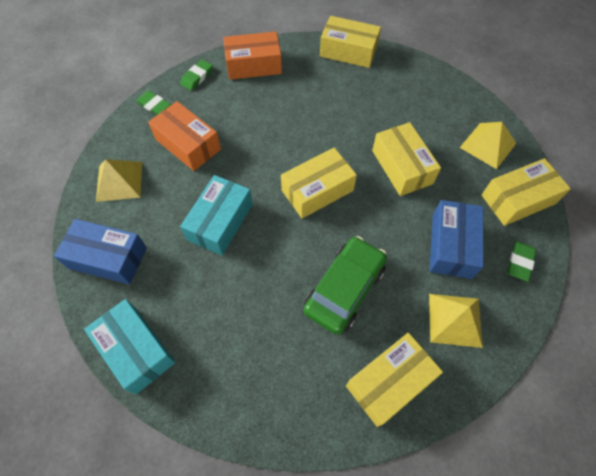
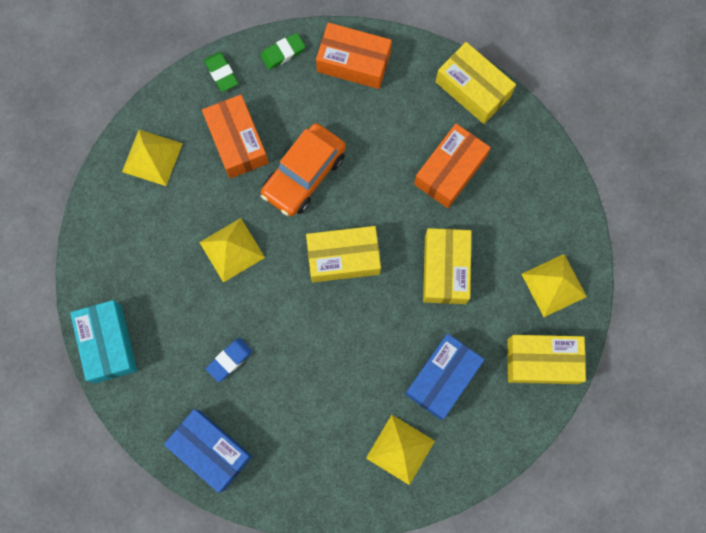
camera: 25 degrees right, 15 degrees up
blue box [54,219,147,285] -> blue box moved to [164,409,252,493]
turquoise box [180,175,253,255] -> yellow pyramid [199,218,265,283]
green car [304,236,387,334] -> none
yellow box [346,333,443,427] -> none
green eraser [508,241,536,282] -> none
none -> blue eraser [206,338,253,382]
none -> orange car [261,123,346,216]
none -> orange box [414,124,491,208]

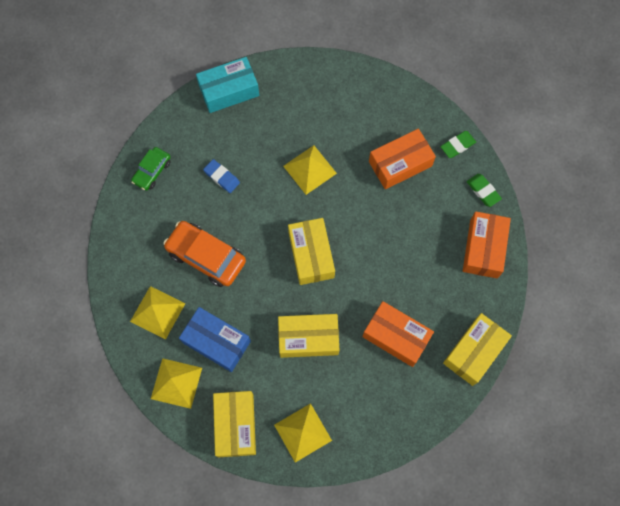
camera: 85 degrees right, 5 degrees down
yellow pyramid [122,130,183,186] -> yellow pyramid moved to [151,358,202,409]
blue box [164,409,252,493] -> green car [131,147,171,191]
orange car [261,123,346,216] -> orange car moved to [163,221,246,287]

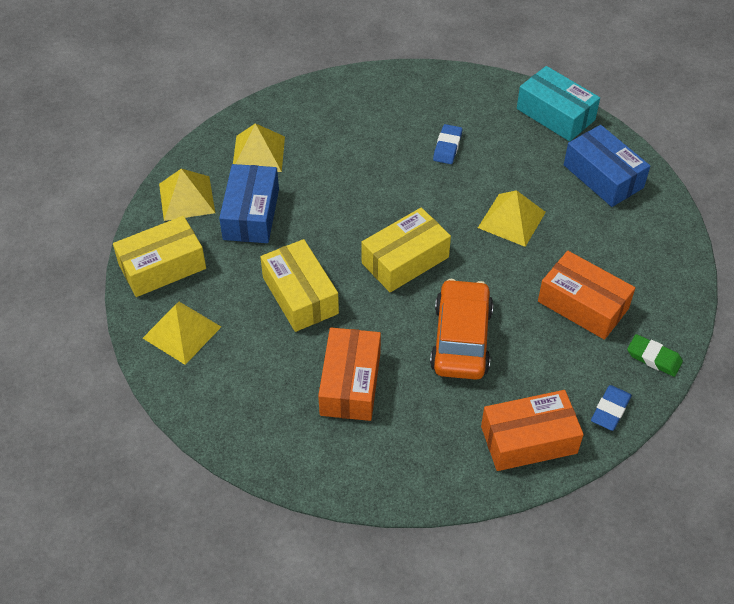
camera: 65 degrees right, 20 degrees down
green car [131,147,171,191] -> none
orange car [163,221,246,287] -> orange car moved to [430,279,493,380]
yellow box [443,313,512,386] -> none
green eraser [467,174,502,207] -> blue eraser [591,385,632,431]
none -> blue box [564,125,650,207]

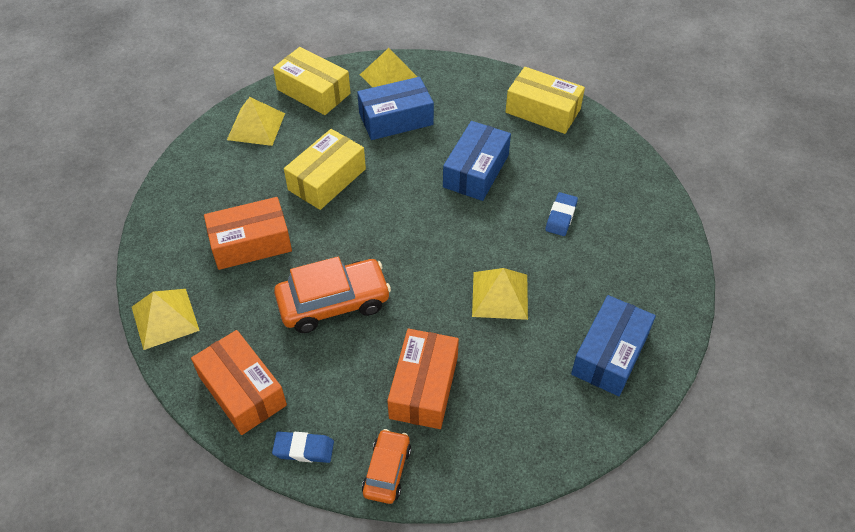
camera: 65 degrees right, 0 degrees up
yellow pyramid [233,123,285,172] -> yellow pyramid moved to [132,289,200,350]
yellow box [362,208,451,292] -> yellow box moved to [506,67,585,134]
blue eraser [433,124,462,164] -> blue eraser turned 60 degrees counterclockwise [545,192,578,236]
turquoise box [517,66,600,141] -> none
green eraser [627,334,683,377] -> orange car [362,429,411,504]
none -> blue box [443,121,511,201]

